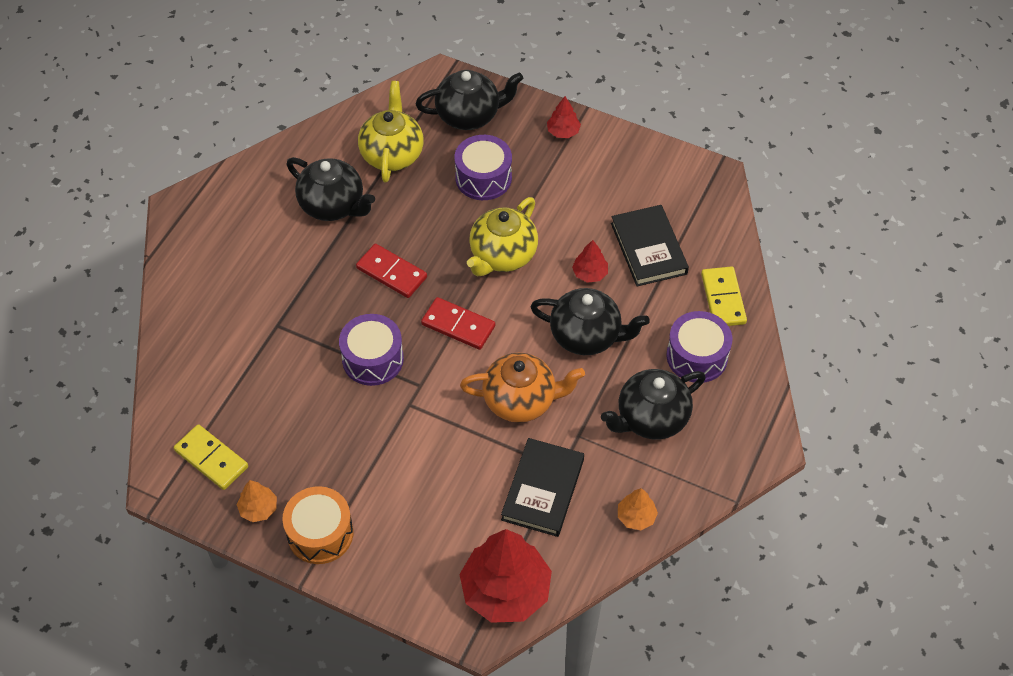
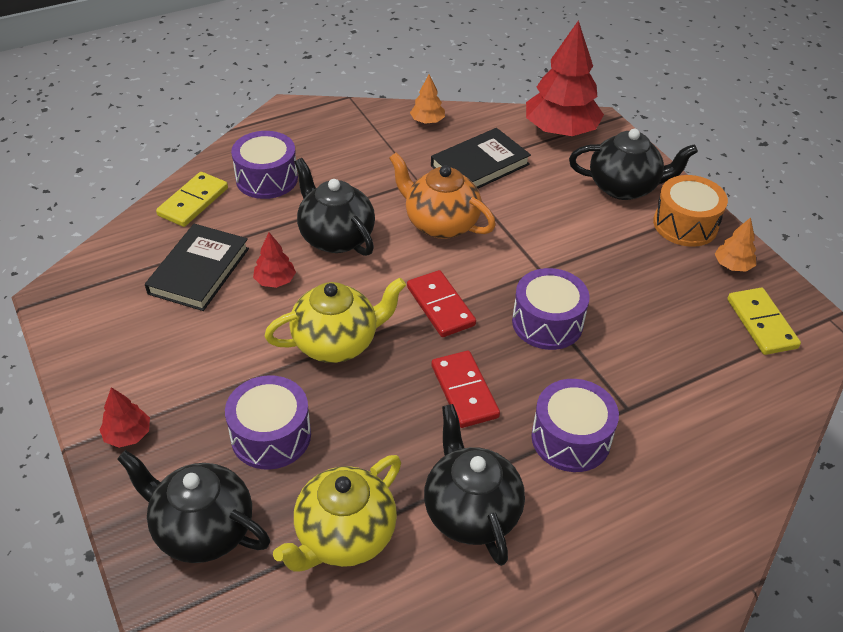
camera: 145 degrees left, 10 degrees down
black teapot [601,369,706,440] -> black teapot moved to [569,129,698,200]
none -> purple drum [531,379,619,472]

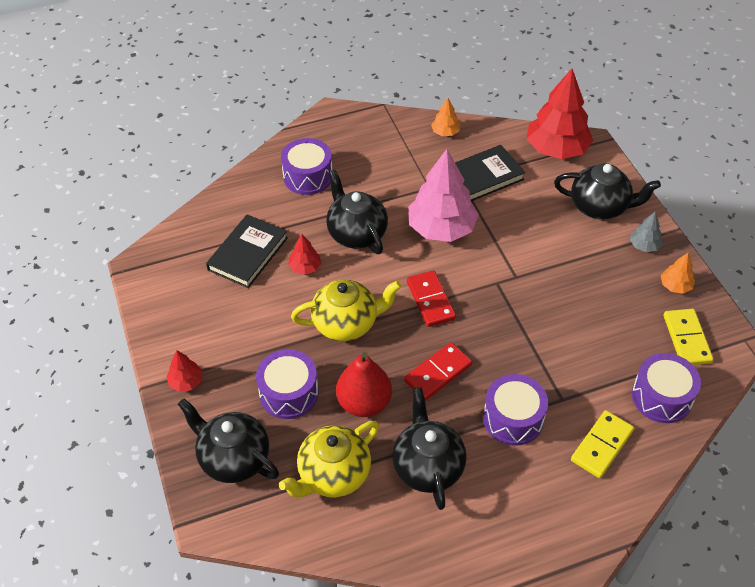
camera: 10 degrees right, 5 degrees up
yellow domino [156,172,228,227] -> yellow domino moved to [571,410,634,478]
orange teapot [389,153,496,239] -> pink tree [408,149,479,242]
red domino [431,351,500,428] -> red domino turned 60 degrees clockwise [404,342,472,400]
purple drum [512,268,590,350] -> purple drum moved to [632,353,701,423]
orange drum [653,175,728,247] -> grey tree [630,212,663,252]
none -> red pear [336,352,392,417]

